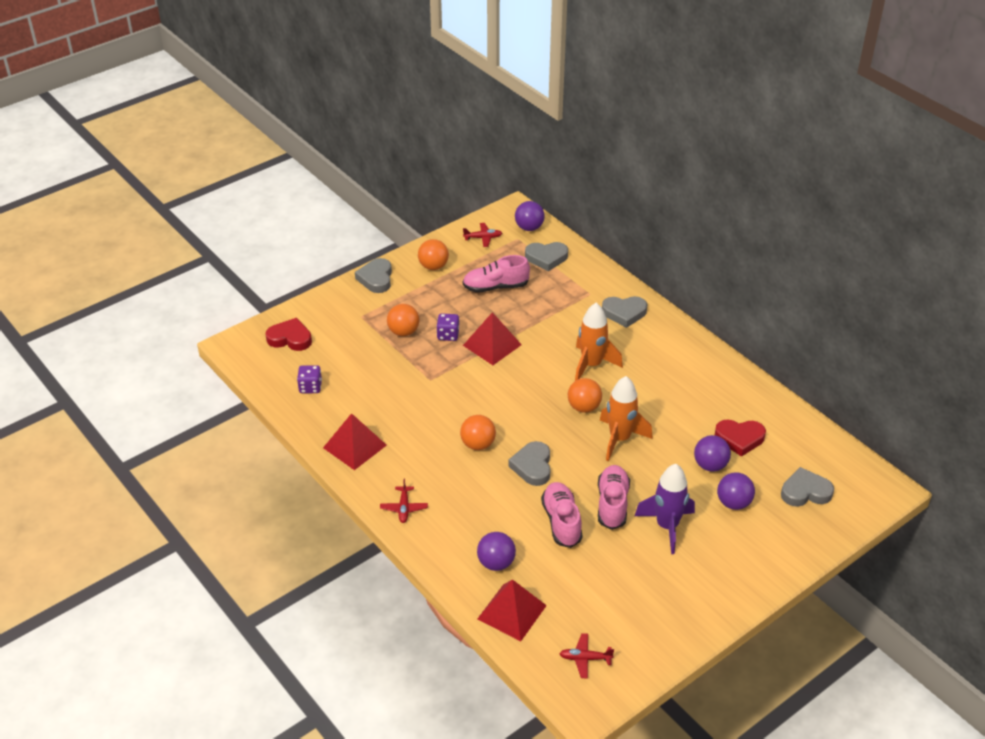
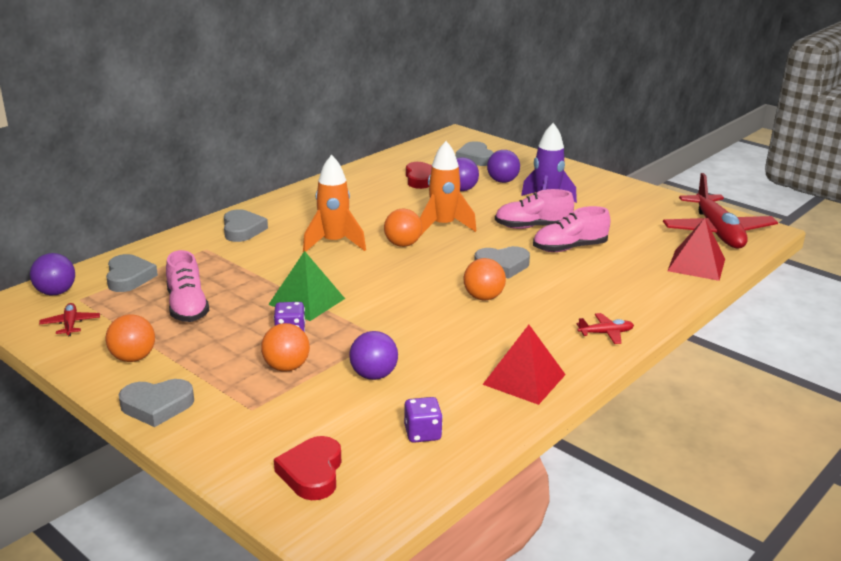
camera: 100 degrees left, 15 degrees down
red pyramid [463,312,522,365] -> green pyramid [268,251,345,321]
purple ball [477,532,516,571] -> purple ball moved to [349,331,398,380]
red plane [559,633,614,679] -> red plane [663,173,778,249], size x2.41

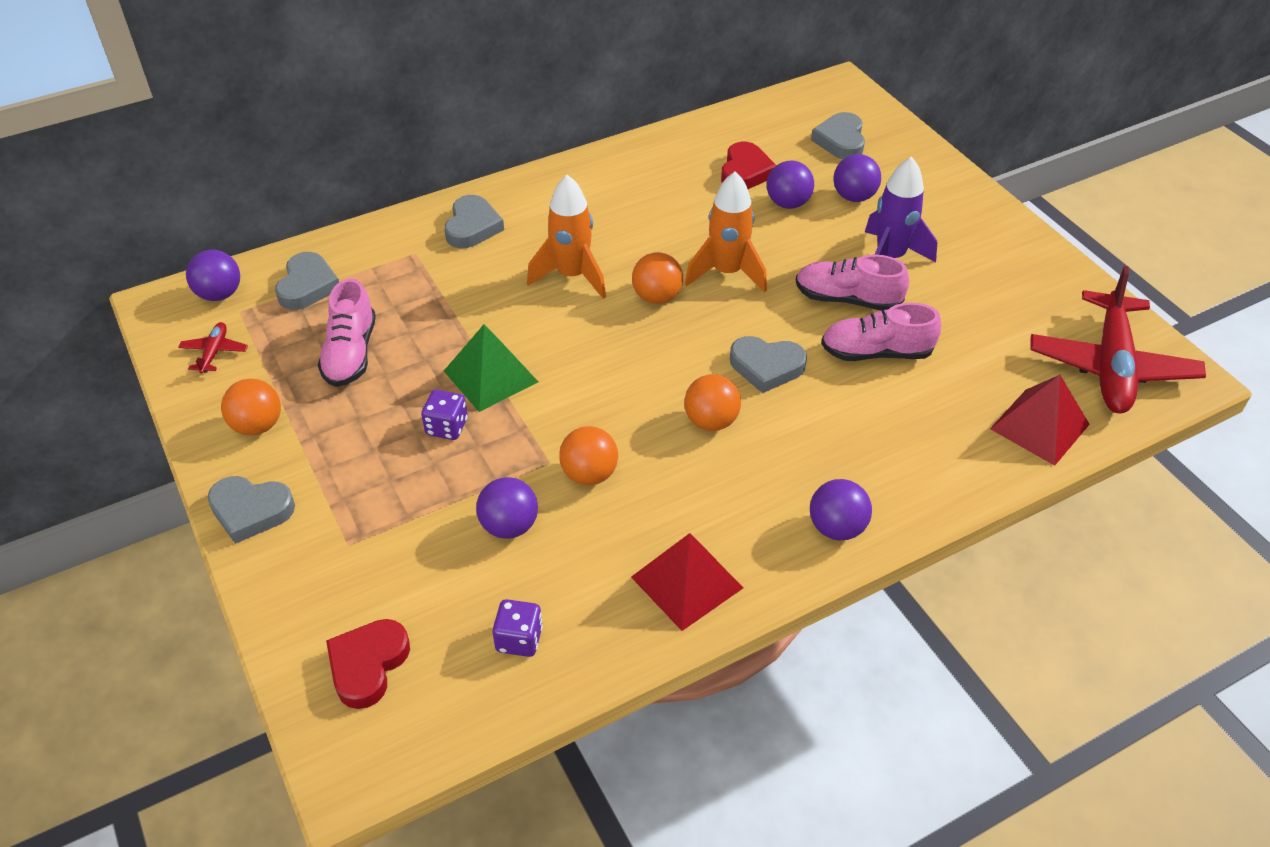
camera: 20 degrees right, 20 degrees up
orange ball [261,323,310,372] -> orange ball moved to [559,426,618,485]
red plane [576,313,634,344] -> purple ball [810,479,872,540]

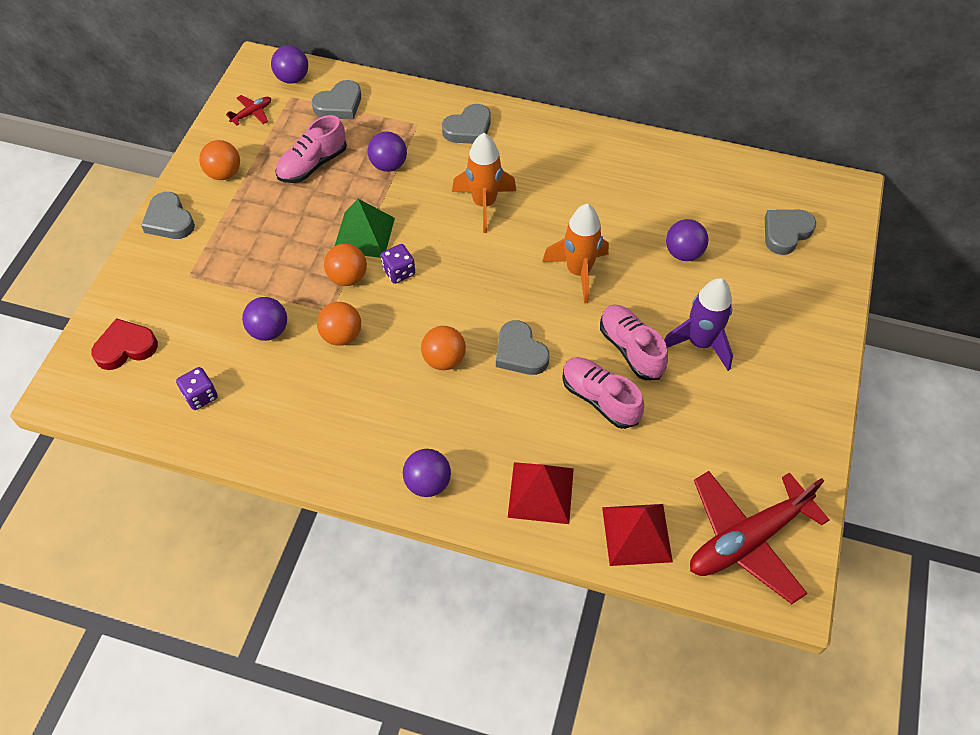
camera: 45 degrees right, 10 degrees up
purple dice [421,390,468,440] -> purple dice moved to [381,244,415,284]
red pyramid [631,533,743,631] -> red pyramid moved to [508,462,574,524]
orange ball [632,252,683,304] -> orange ball moved to [324,244,367,286]
red heart [721,141,776,189] -> none
purple ball [834,154,881,202] -> purple ball moved to [368,132,407,172]

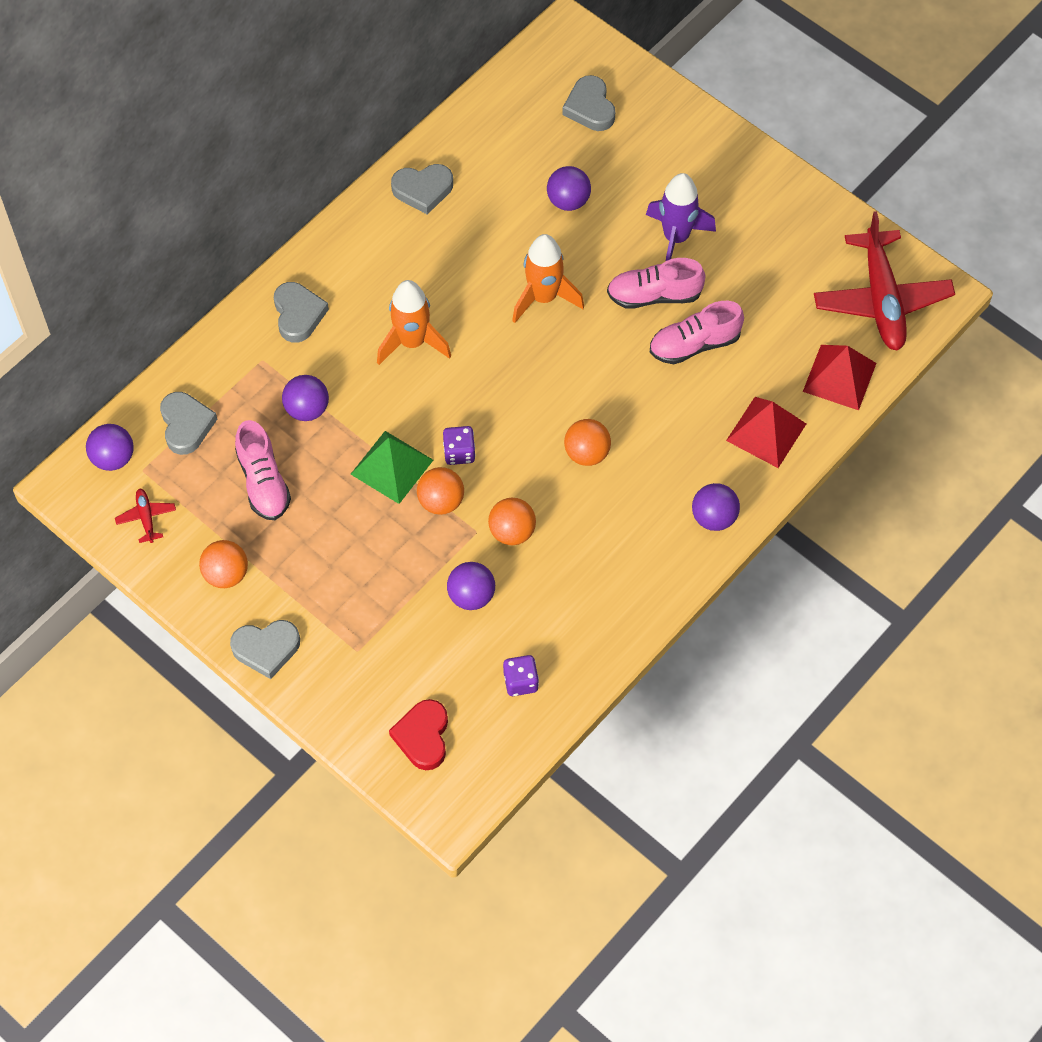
camera: 65 degrees left, 5 degrees up
grey heart [496,320,549,375] -> grey heart moved to [391,164,453,215]

